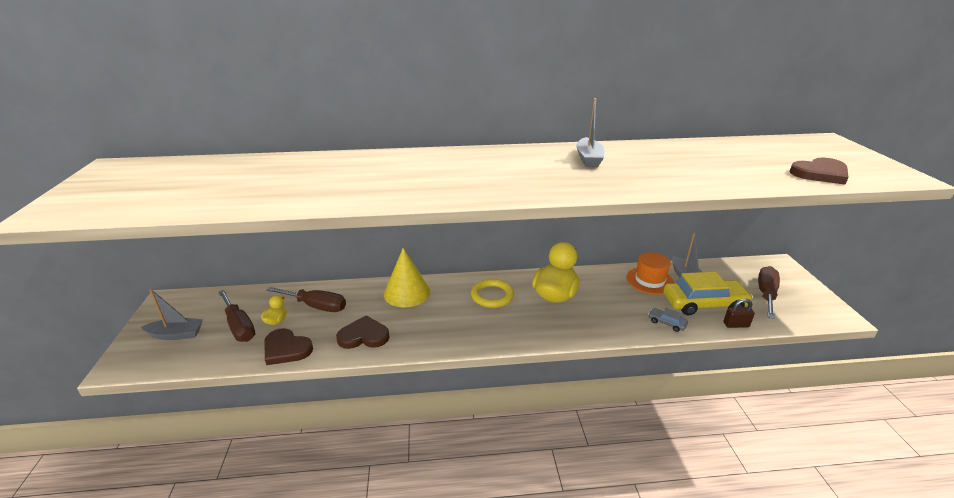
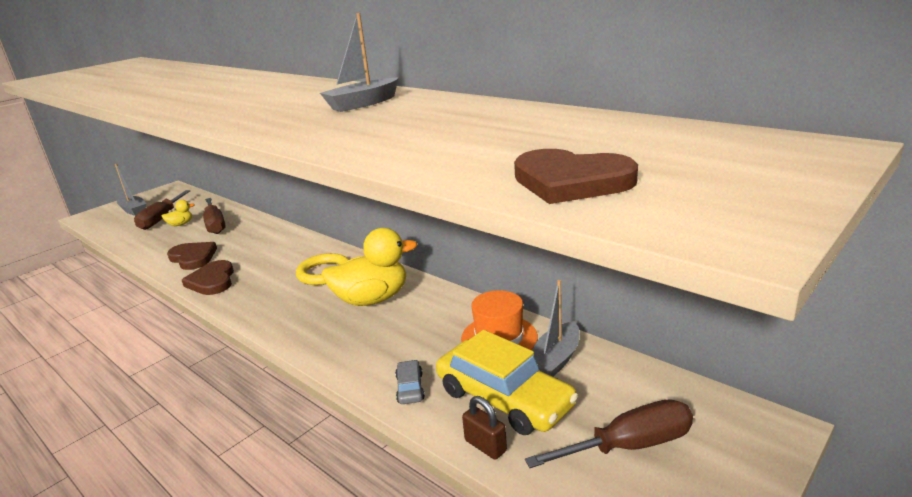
camera: 50 degrees right, 5 degrees down
brown heart [264,328,313,365] -> brown heart moved to [182,260,234,295]
yellow cone [384,248,430,307] -> none

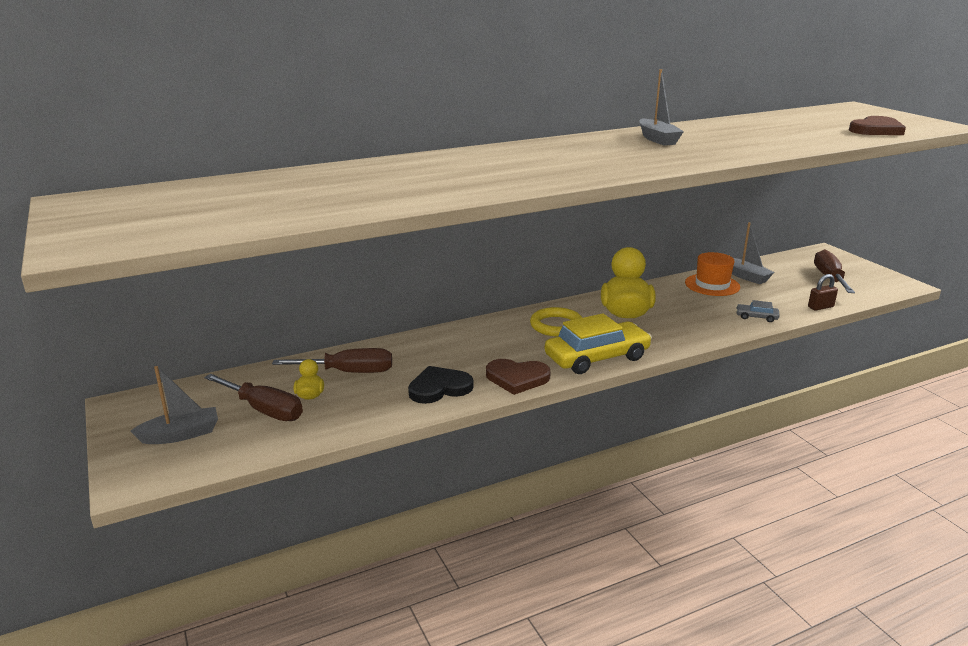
camera: 70 degrees left, 0 degrees up
brown heart [167,242,217,270] -> black heart [408,366,473,404]
yellow car [436,330,578,435] -> yellow car moved to [545,313,652,374]

